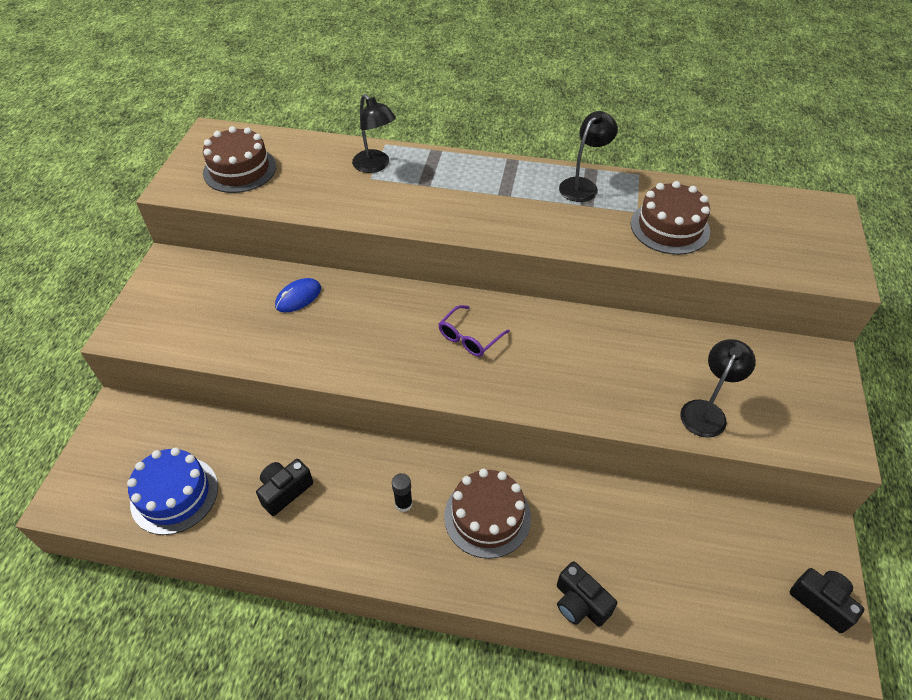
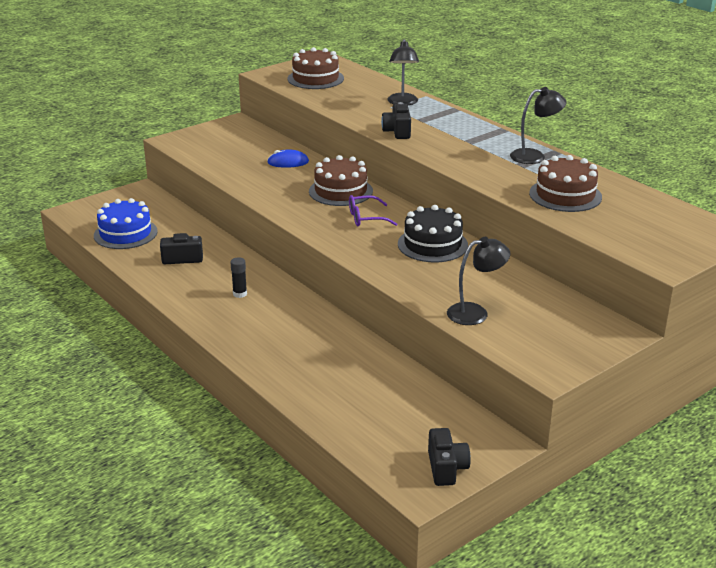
camera: 40 degrees right, 20 degrees down
brown cake [444,469,531,559] -> brown cake moved to [309,155,373,206]
black camera [557,562,617,627] -> black camera moved to [381,102,411,139]
none -> black cake [398,205,468,262]

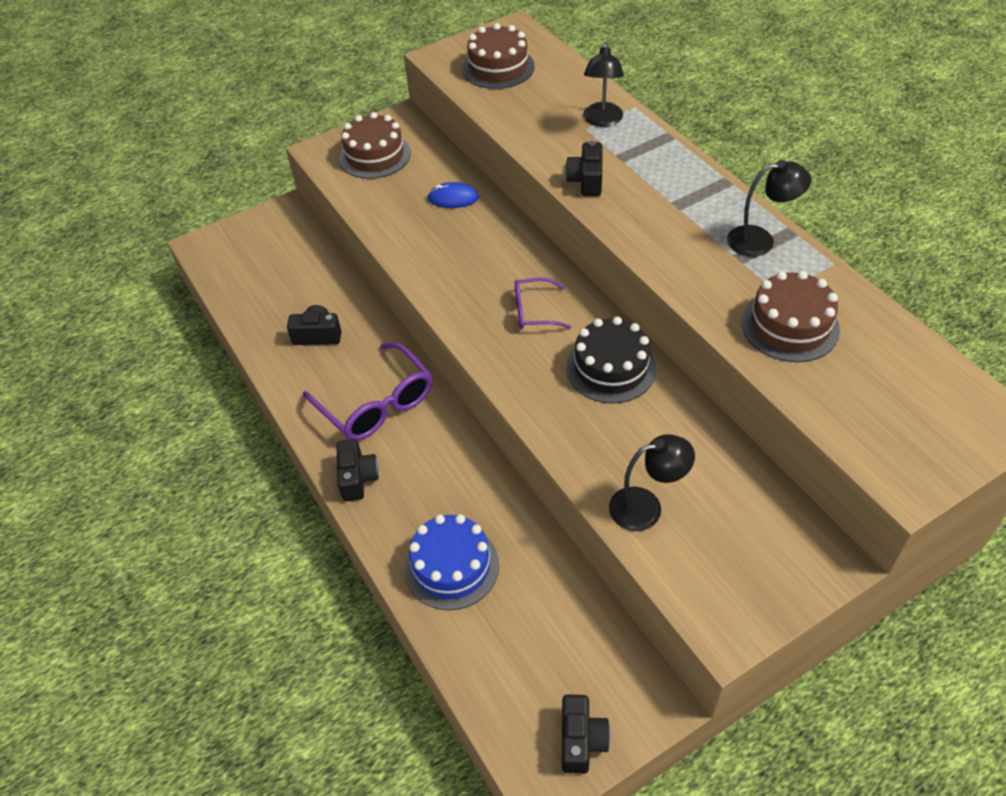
camera: 10 degrees right, 20 degrees up
blue cake [94,198,158,249] -> blue cake moved to [404,514,499,610]
black glue stick [230,257,247,298] -> purple glasses [303,342,432,441]
brown cake [309,155,373,206] -> brown cake moved to [339,112,411,179]
none -> black camera [336,439,379,501]

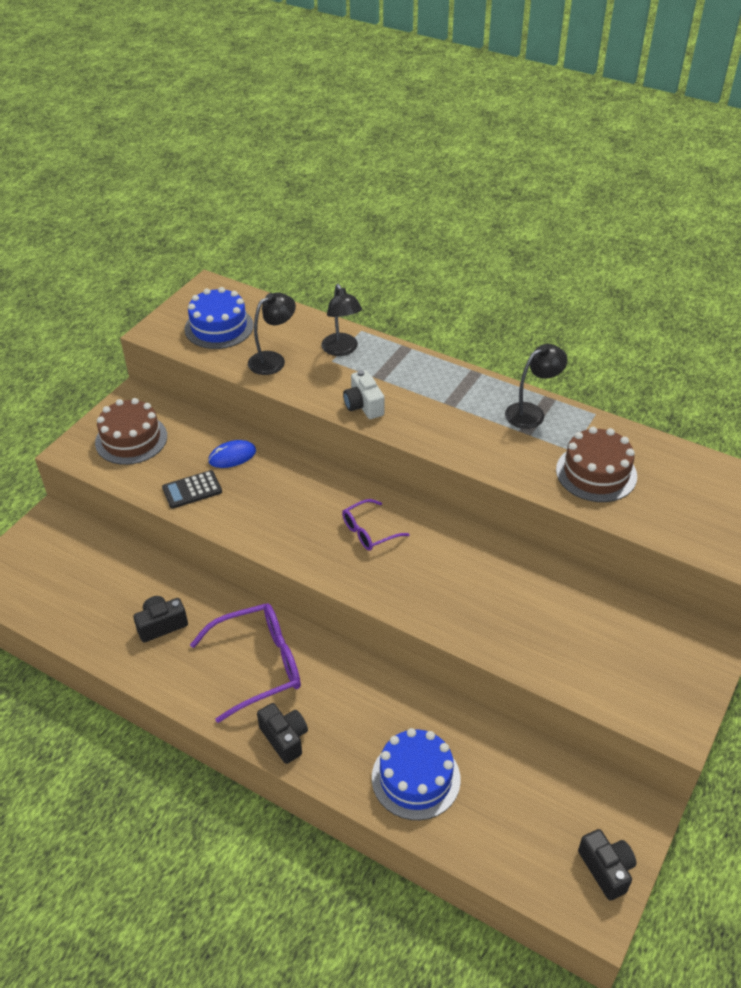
camera: 30 degrees left, 5 degrees down
purple glasses [303,342,432,441] -> purple glasses turned 45 degrees counterclockwise [190,603,301,723]
brown cake [462,23,535,89] -> blue cake [185,287,254,349]
black camera [565,141,602,196] -> white camera [343,370,385,419]
black cake [566,317,656,403] -> none
black lamp [609,434,695,531] -> black lamp moved to [248,292,296,375]
none -> black calculator [162,470,222,509]

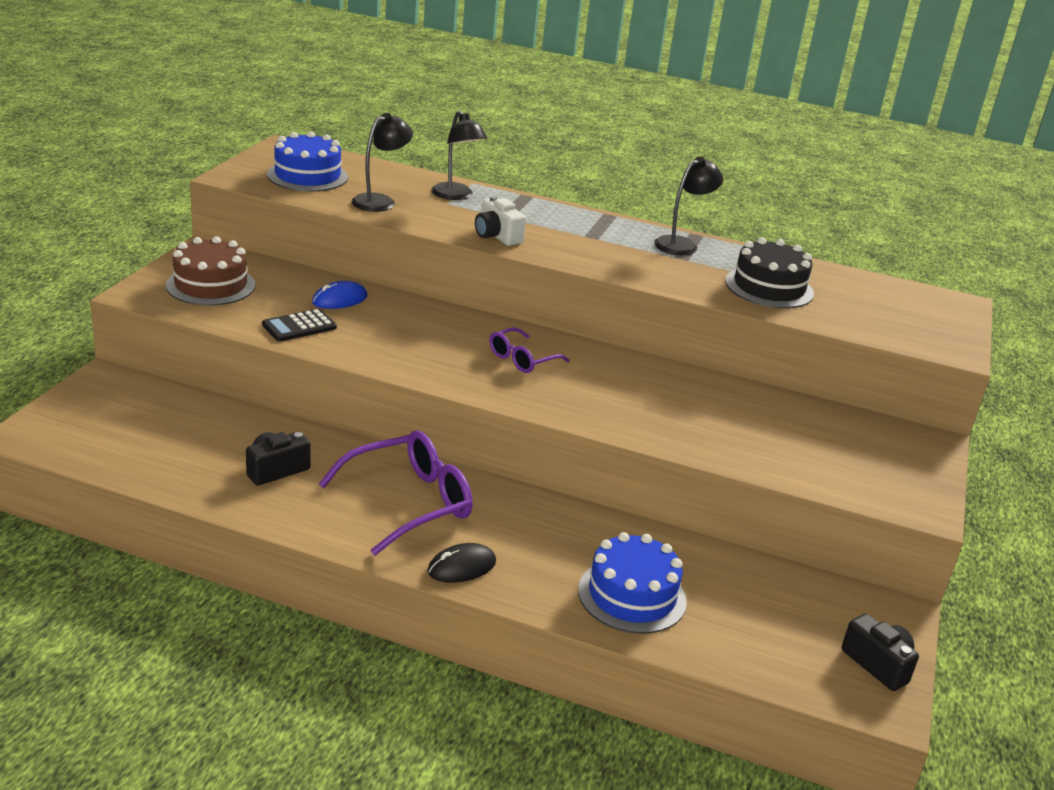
camera: 15 degrees left, 15 degrees down
black camera [257,703,308,764] -> black mouse [427,543,496,583]
brown cake [556,427,637,502] -> black cake [725,237,814,308]

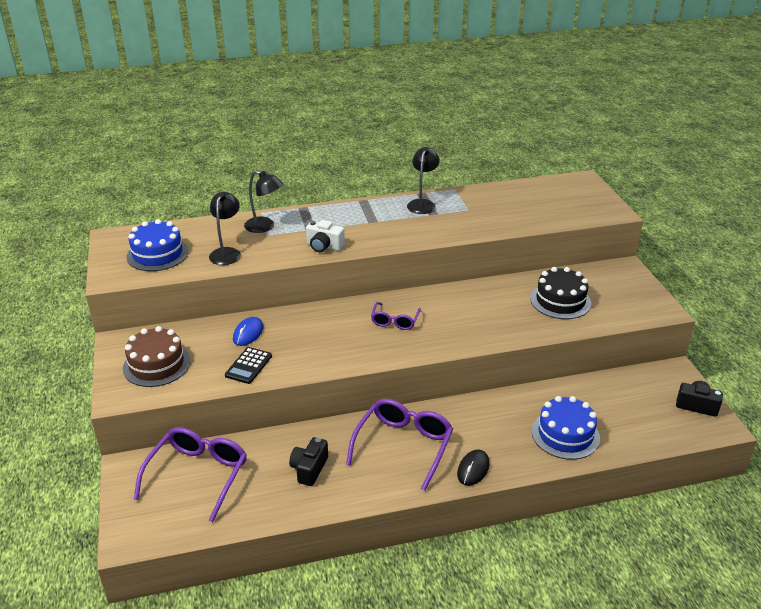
camera: 30 degrees left, 5 degrees up
black cake [725,237,814,308] -> black cake moved to [530,267,591,319]
none -> purple glasses [134,427,247,522]

